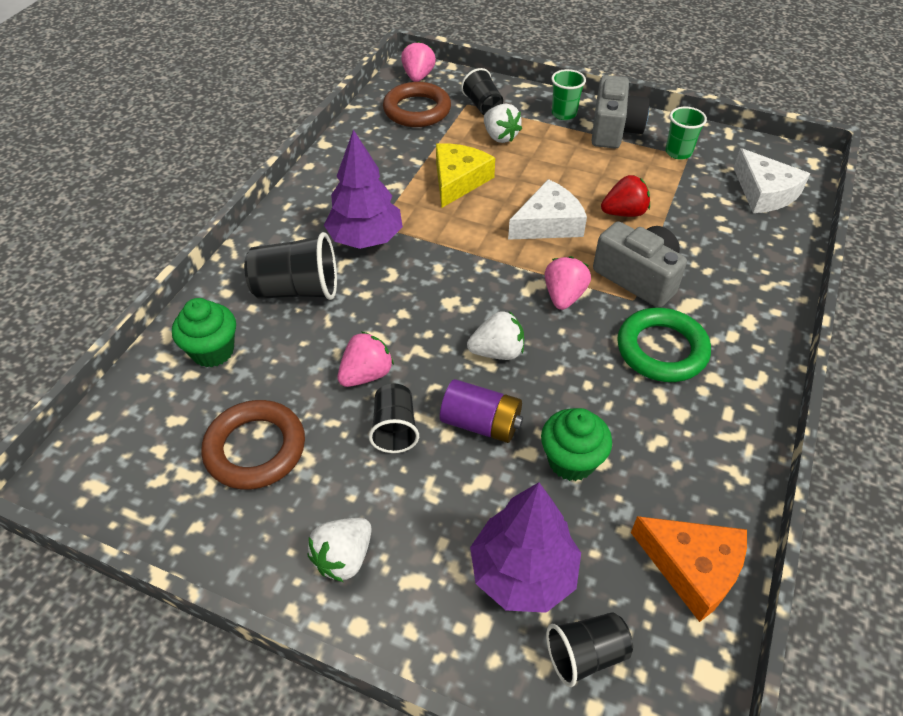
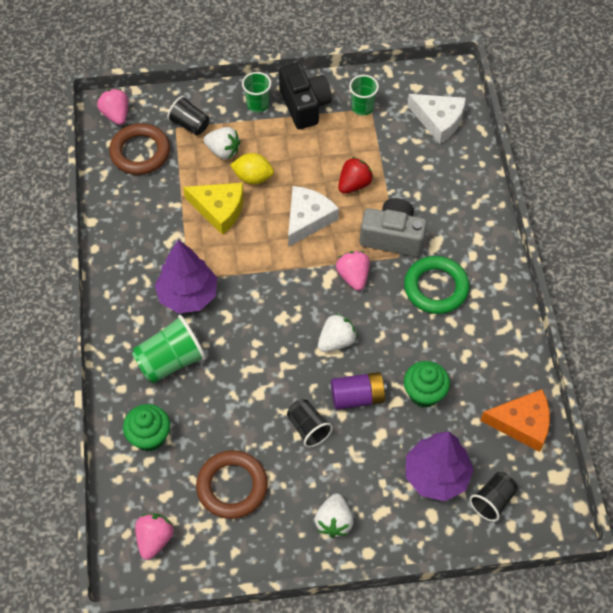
camera: 30 degrees left, 10 degrees up
black cup [244,232,337,300] -> green cup [131,315,206,383]
pink strawberry [338,332,394,387] -> pink strawberry moved to [135,514,174,560]
yellow cheese [436,143,495,208] -> yellow cheese turned 120 degrees clockwise [183,183,244,235]
grey camera [591,75,649,149] -> black camera [279,63,332,129]
none -> yellow lemon [230,153,274,184]

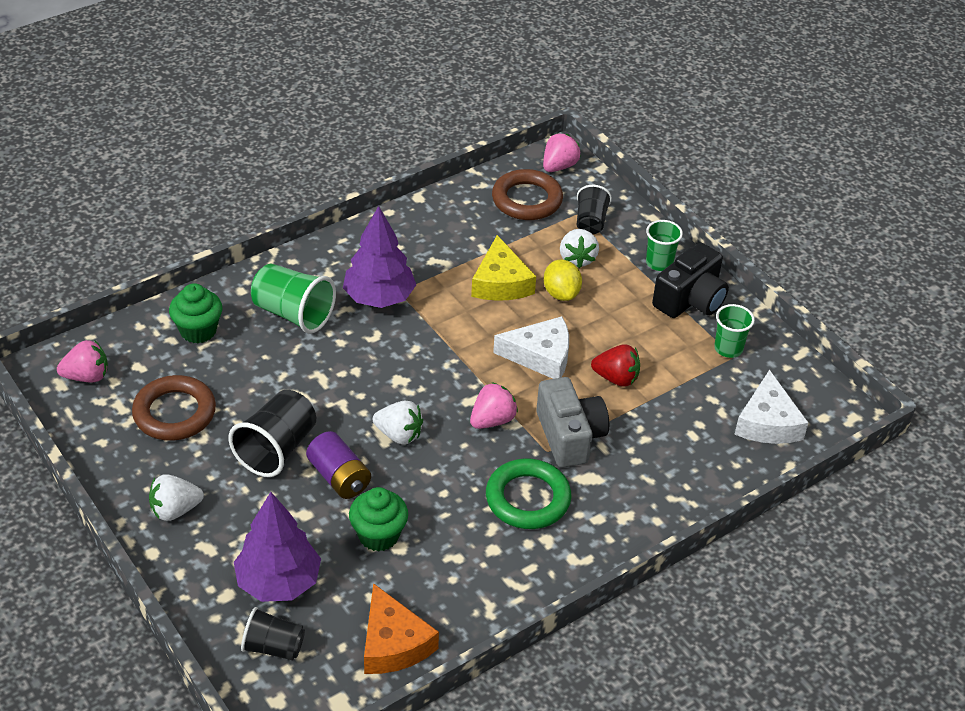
camera: 60 degrees right, 15 degrees down
black cup [287,399,333,448] -> black cup [228,390,316,477], size x1.57

